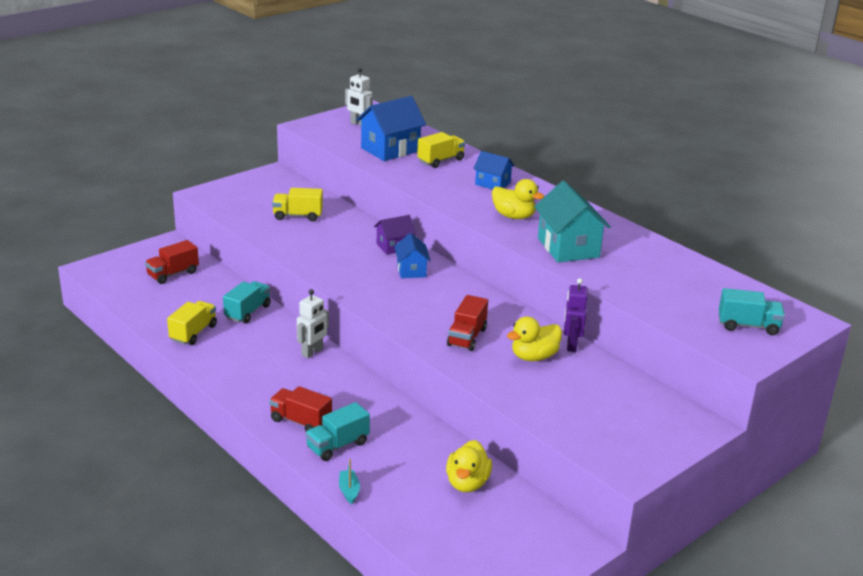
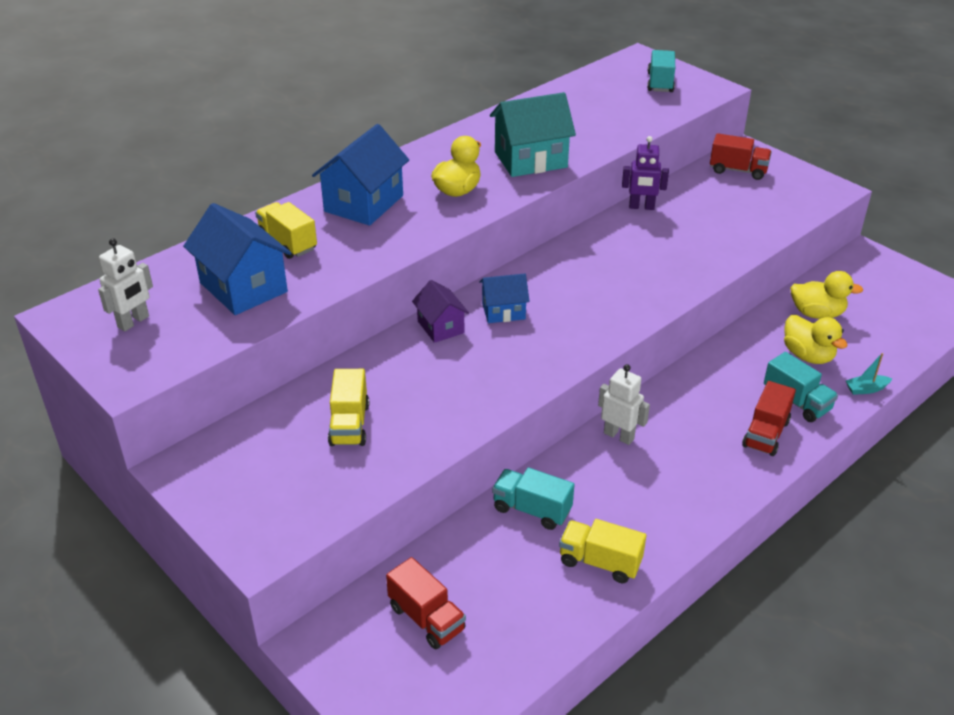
camera: 90 degrees left, 10 degrees up
red truck [447,295,488,351] -> red truck moved to [710,133,772,180]
blue house [473,151,515,189] -> blue house [312,124,409,226], size x1.71
yellow duck [507,316,562,361] -> yellow duck moved to [784,315,848,364]

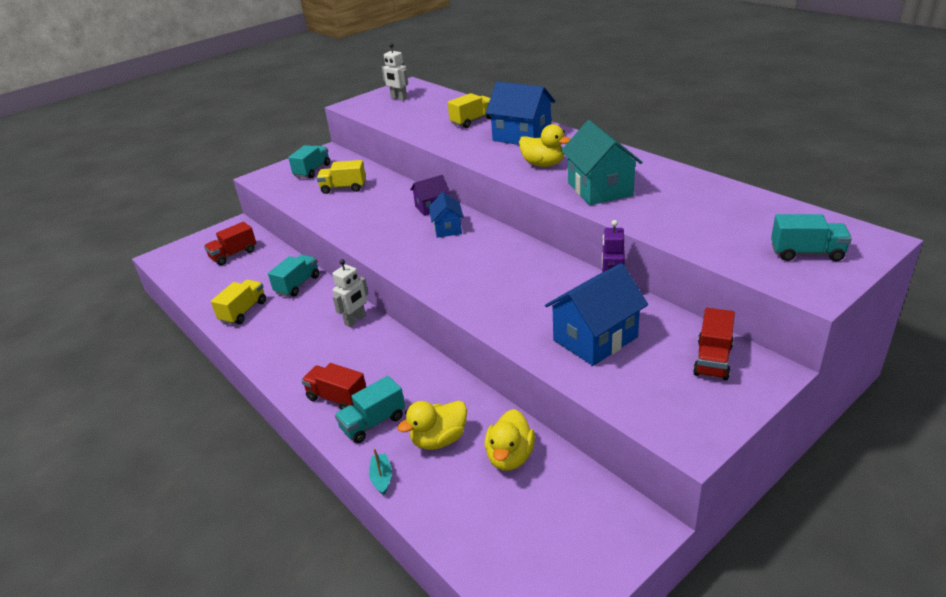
camera: 95 degrees right, 5 degrees down
blue house [183,203,291,315] -> blue house moved to [545,263,648,366]
none -> turquoise truck [288,145,330,178]

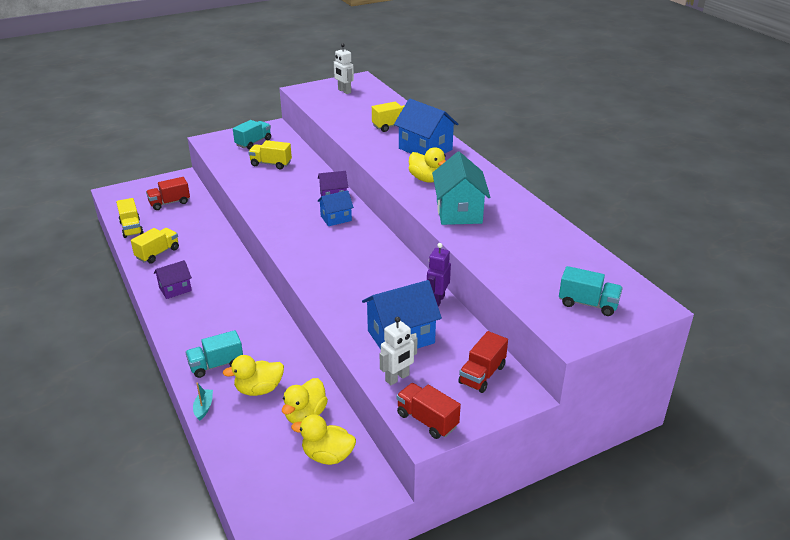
camera: 10 degrees right, 0 degrees up
turquoise truck [268,255,319,297] -> none
red truck [301,363,366,410] -> red truck moved to [396,383,461,439]
white robot [332,259,369,327] -> white robot moved to [380,317,418,385]
blue house [429,192,464,238] -> blue house turned 60 degrees clockwise [317,190,354,226]
none -> yellow truck [116,198,144,238]
none -> purple house [154,260,192,299]
none -> yellow duck [291,414,356,465]

